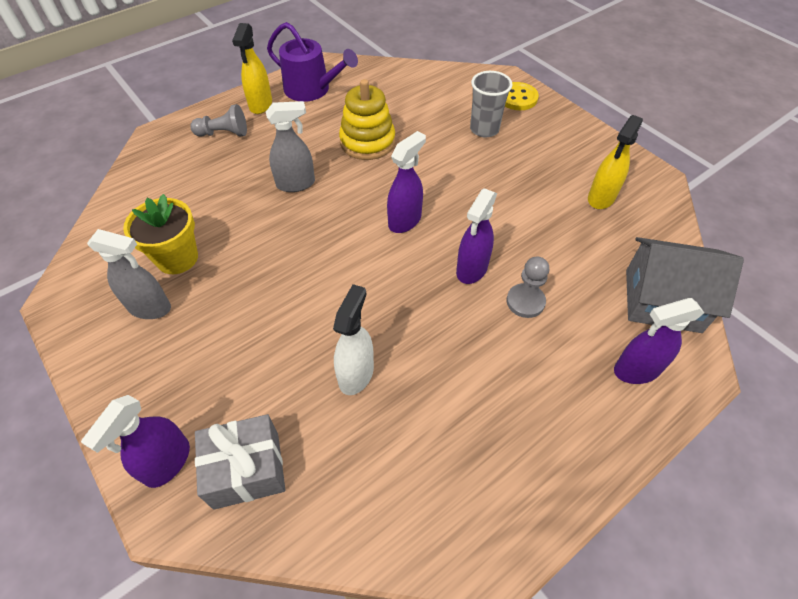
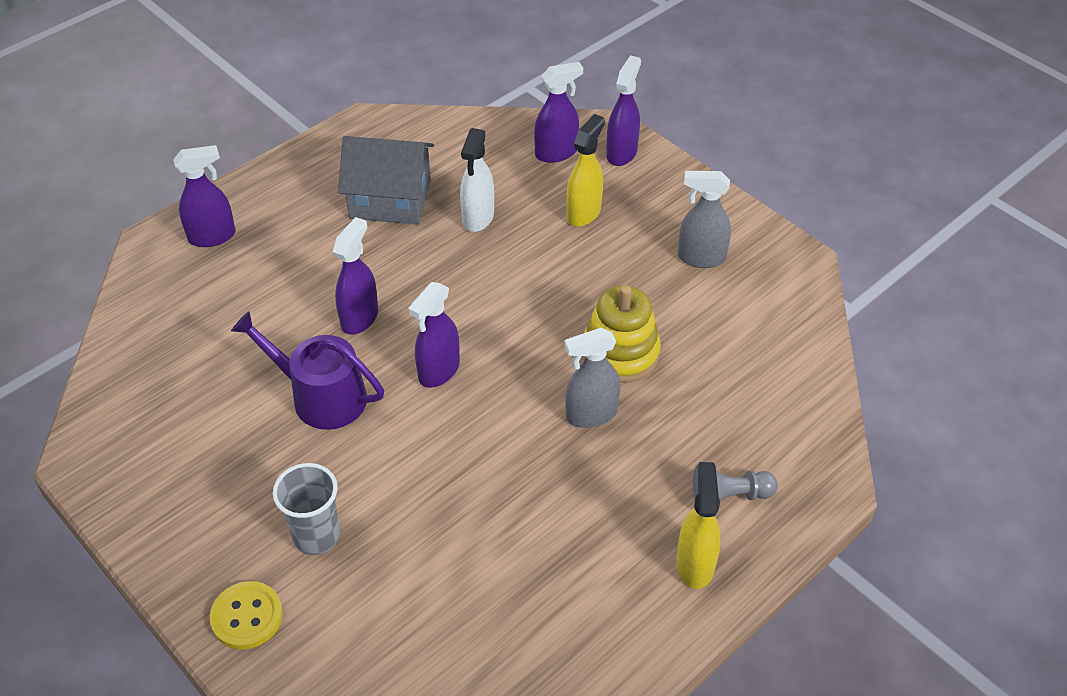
camera: 175 degrees right, 5 degrees down
yellow flower pot [123,194,198,274] -> none
grey gift [195,414,285,510] -> purple spray bottle [534,62,583,163]
purple watering can [267,22,358,102] -> purple watering can moved to [231,311,384,430]
yellow stacking toy [339,79,395,160] -> yellow stacking toy moved to [582,285,661,383]
grey pawn [507,257,549,318] -> none
yellow spray bottle [588,115,643,209] -> yellow spray bottle moved to [566,114,605,226]
grey house [626,237,744,333] -> grey house moved to [338,136,434,225]

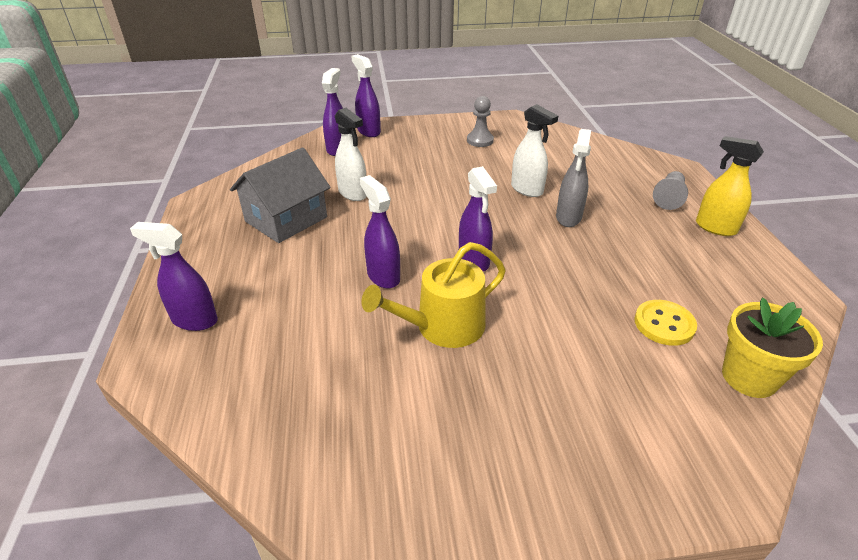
camera: 55 degrees left, 10 degrees down
purple spray bottle [173,145,235,247] -> purple spray bottle turned 90 degrees counterclockwise [130,222,218,331]
yellow button [210,581,283,649] -> yellow button moved to [634,300,697,346]
purple watering can [231,311,384,430] -> yellow watering can [361,242,506,348]
grey cup [273,463,340,555] -> none
yellow spray bottle [566,114,605,226] -> none
yellow stacking toy [582,285,661,383] -> white spray bottle [511,104,558,197]
grey spray bottle [678,171,731,268] -> grey pawn [467,96,494,147]
none -> yellow flower pot [722,297,823,398]

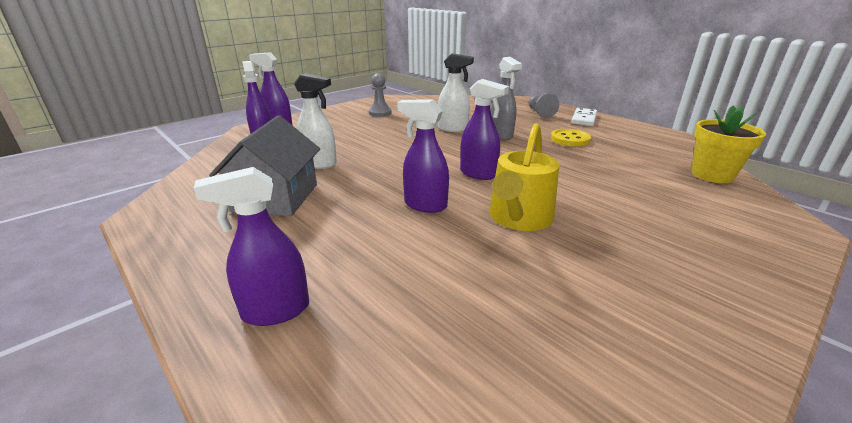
camera: 35 degrees left, 10 degrees down
yellow button [634,300,697,346] -> yellow button moved to [551,129,591,146]
yellow spray bottle [696,136,764,236] -> white domino [571,108,597,126]

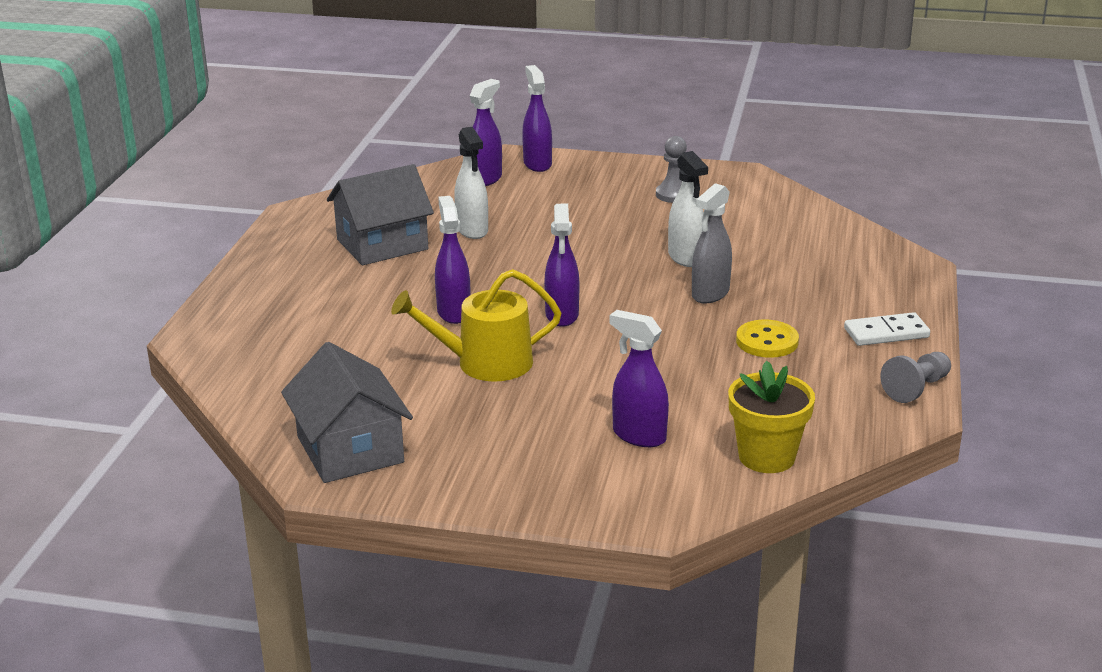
camera: 55 degrees right, 0 degrees up
purple spray bottle [194,167,309,326] -> purple spray bottle moved to [609,310,669,447]
grey pawn [529,93,559,118] -> grey pawn moved to [880,352,951,403]
none -> grey house [281,342,413,483]

